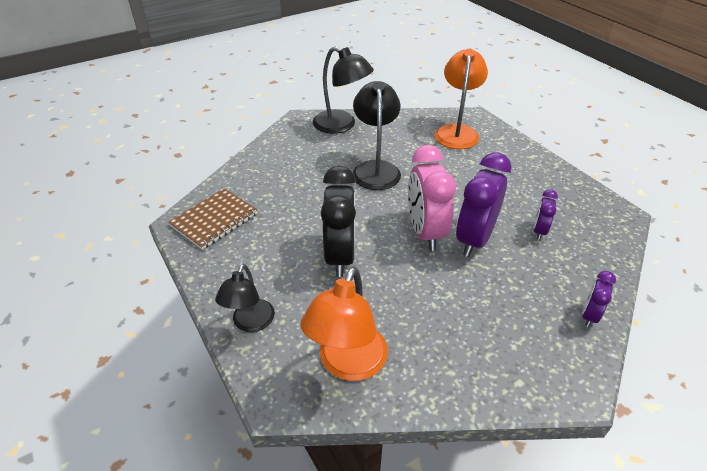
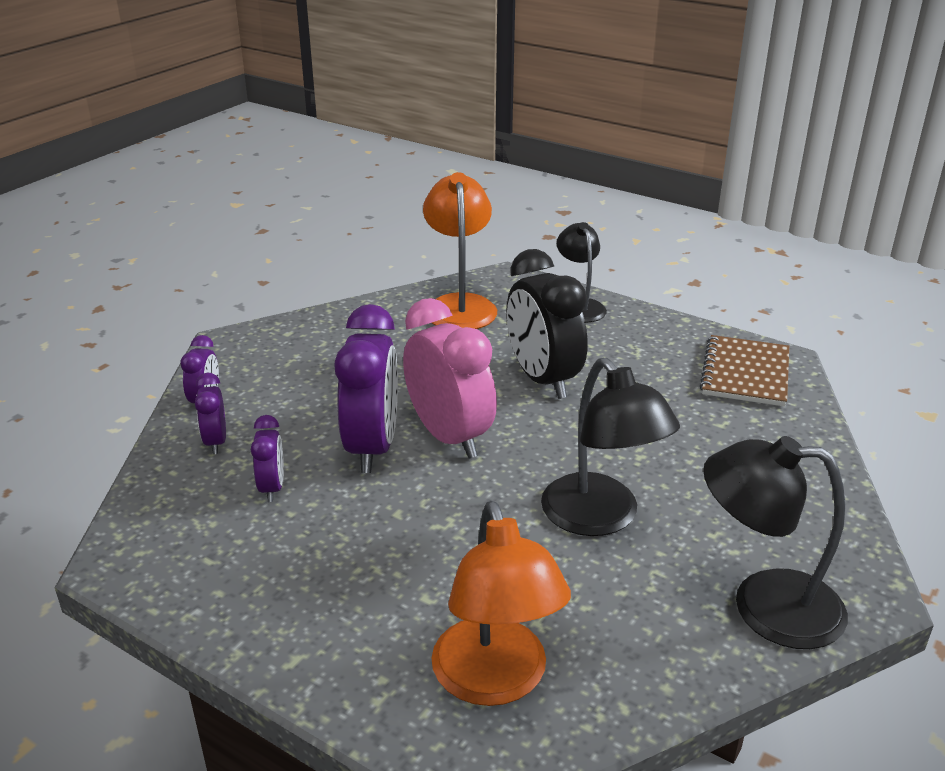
camera: 155 degrees right, 10 degrees down
none -> purple clock [195,373,226,454]

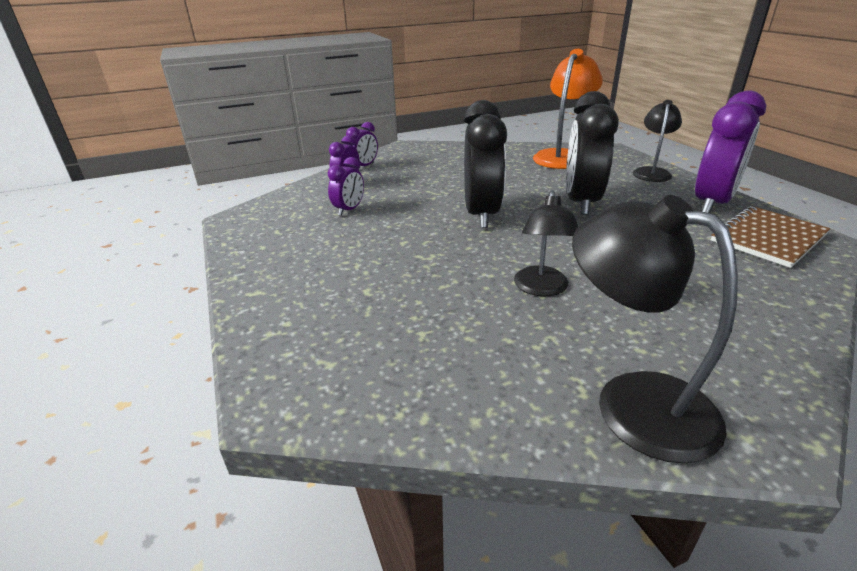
camera: 35 degrees right, 0 degrees up
purple clock [334,304,398,473] -> purple clock moved to [695,90,766,213]
pink clock [403,298,497,459] -> black clock [464,100,507,228]
orange lamp [432,501,571,706] -> none
black lamp [541,358,680,536] -> black lamp [514,190,578,296], size x0.65

